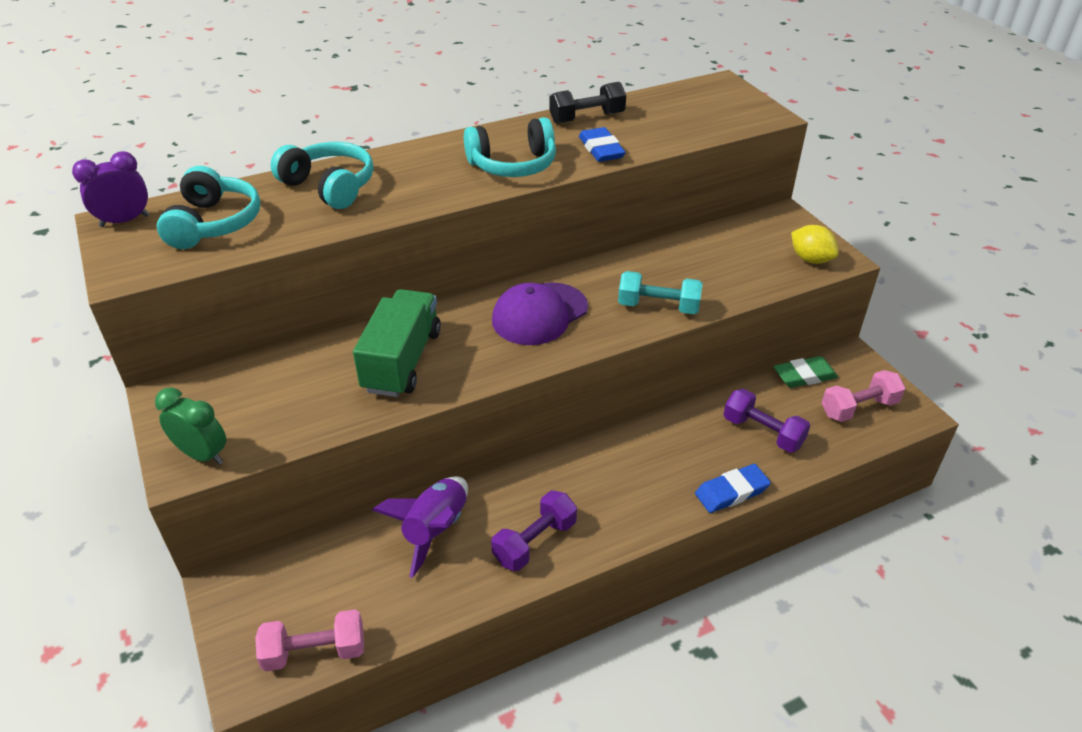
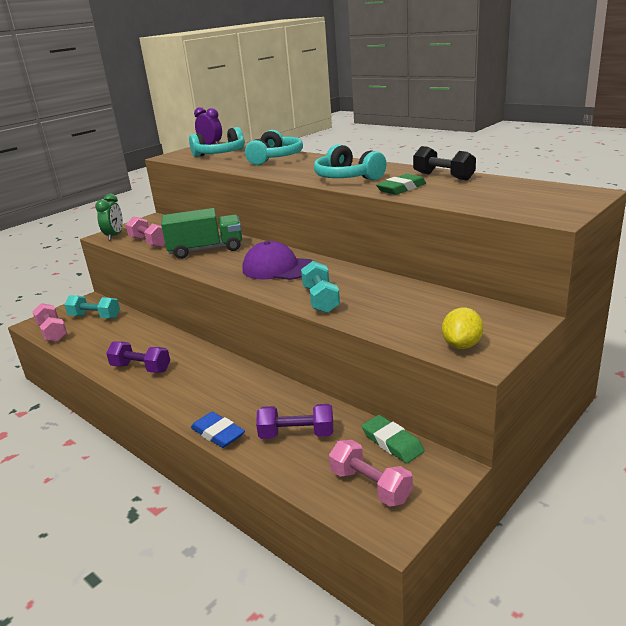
camera: 70 degrees right, 15 degrees down
purple rocket [372,476,468,578] -> none
blue eraser [579,127,626,162] -> green eraser [376,174,426,195]
purple dumbbell [723,389,810,453] -> purple dumbbell turned 75 degrees clockwise [256,404,333,439]
none -> turquoise dumbbell [65,295,120,319]
none -> pink dumbbell [126,216,165,247]

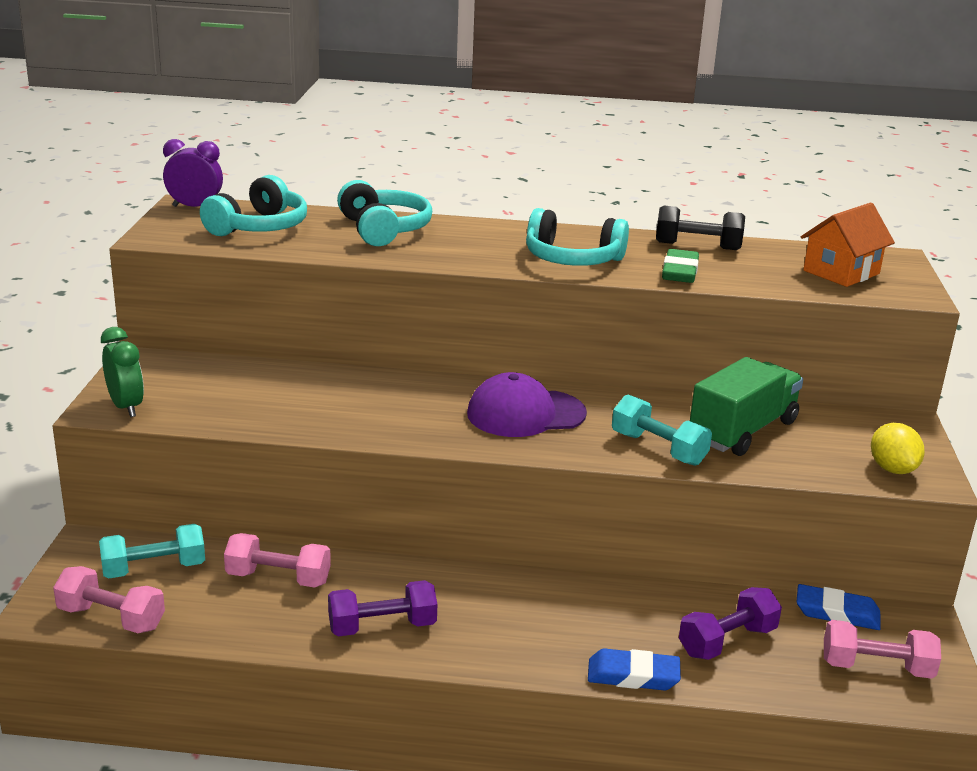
camera: 40 degrees left, 0 degrees up
pink dumbbell [126,216,165,247] -> pink dumbbell moved to [224,533,331,587]
green truck [161,208,242,259] -> green truck moved to [690,357,803,456]
green eraser [362,415,424,463] -> blue eraser [797,584,881,630]
none -> orange house [801,203,895,287]

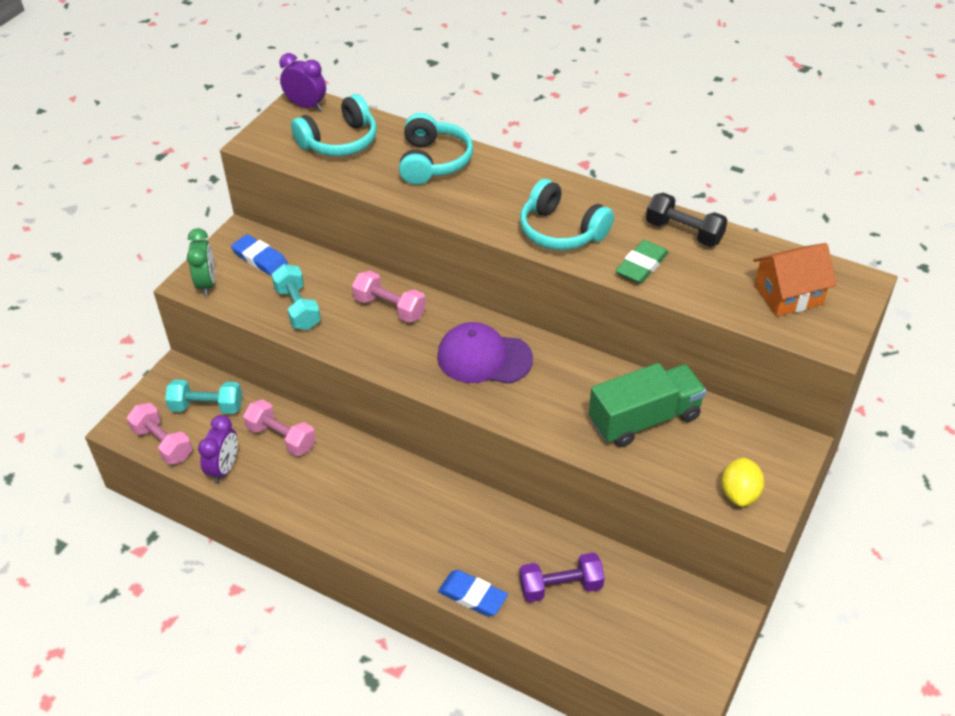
camera: 25 degrees right, 20 degrees up
purple dumbbell [328,580,437,636] -> none
turquoise dumbbell [612,395,712,466] -> turquoise dumbbell moved to [271,264,321,330]
blue eraser [797,584,881,630] -> blue eraser moved to [231,234,288,276]
pink dumbbell [824,620,941,679] -> pink dumbbell moved to [352,270,426,323]
none -> purple clock [198,415,238,484]

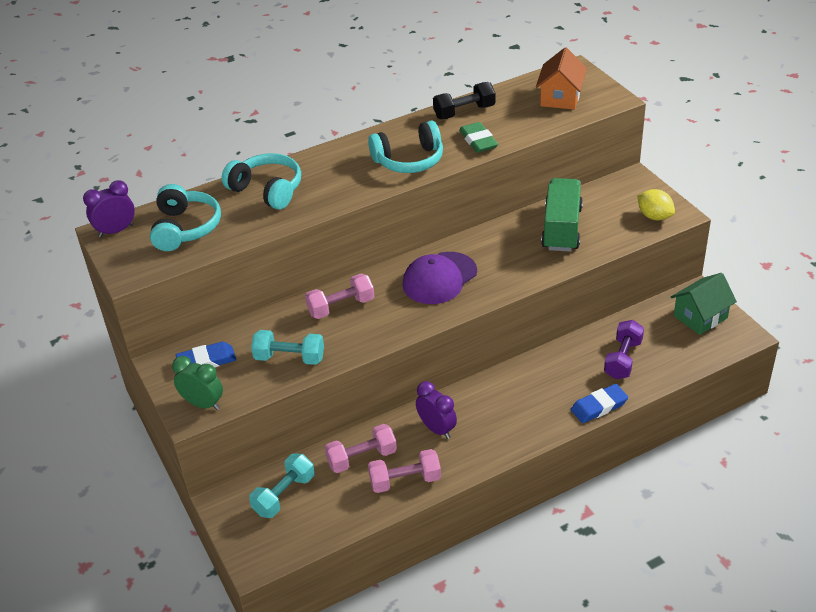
camera: 55 degrees left, 5 degrees down
pink dumbbell [127,403,192,465] -> pink dumbbell moved to [368,449,441,493]
purple clock [198,415,238,484] -> purple clock moved to [416,381,457,439]
none -> green house [671,273,737,335]

